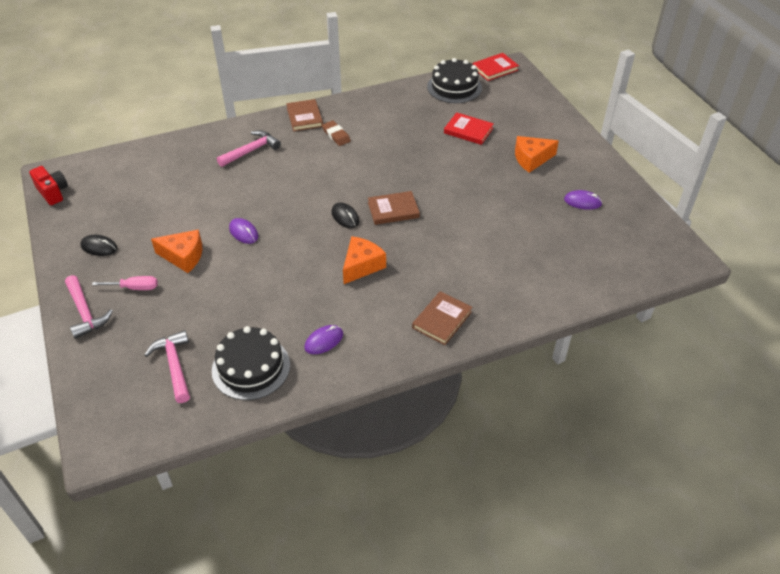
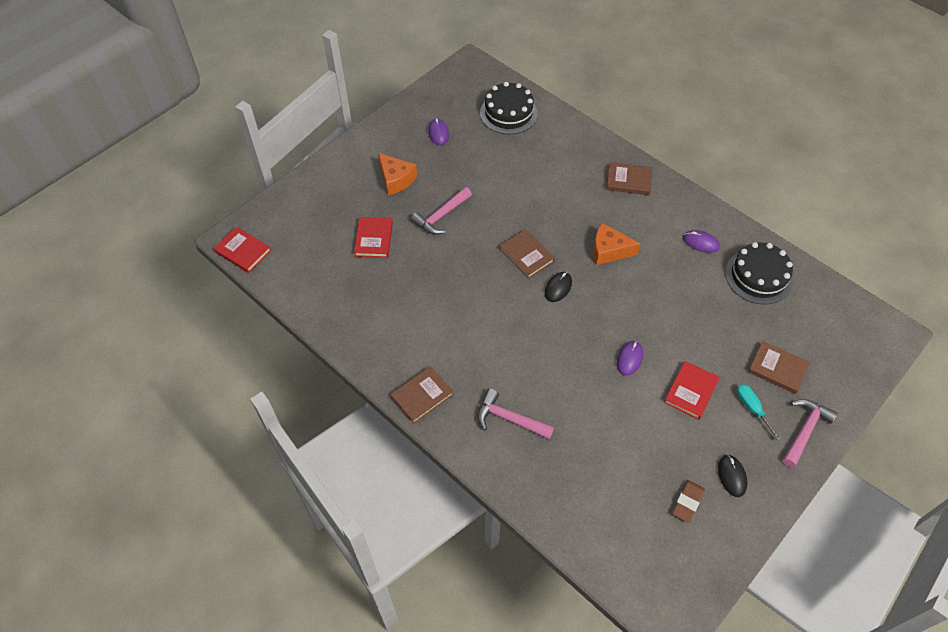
camera: 115 degrees left, 10 degrees up
red camera [29,166,68,205] -> none
pink screwdriver [92,276,158,290] -> turquoise screwdriver [737,384,781,441]
pink hammer [145,330,190,403] -> pink hammer moved to [411,187,472,234]
orange cheese [151,230,202,273] -> red book [664,361,720,420]
brown eraser [322,120,351,146] -> brown eraser moved to [672,480,705,523]
black cake [427,58,482,103] -> black cake moved to [480,82,538,134]
none -> brown book [748,341,810,394]

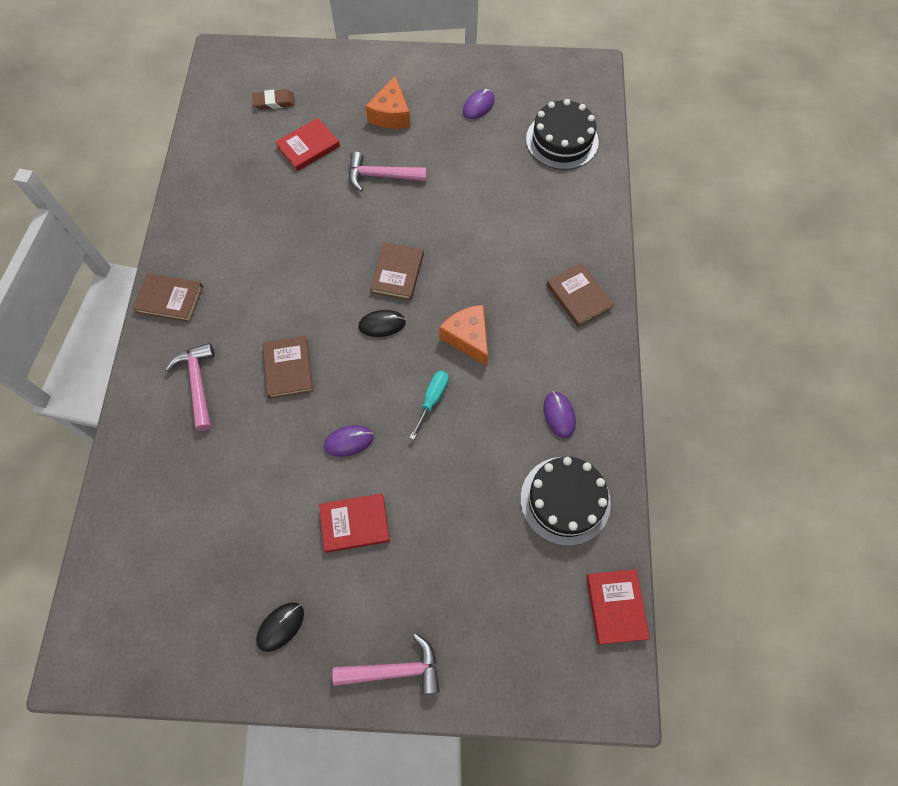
camera: 50 degrees right, 10 degrees up
red book [213,227,271,273] -> red book moved to [586,569,650,645]
brown eraser [672,480,705,523] -> brown eraser moved to [252,89,295,110]
turquoise screwdriver [737,384,781,441] -> turquoise screwdriver moved to [409,371,449,440]
brown book [748,341,810,394] -> brown book moved to [263,336,313,399]

